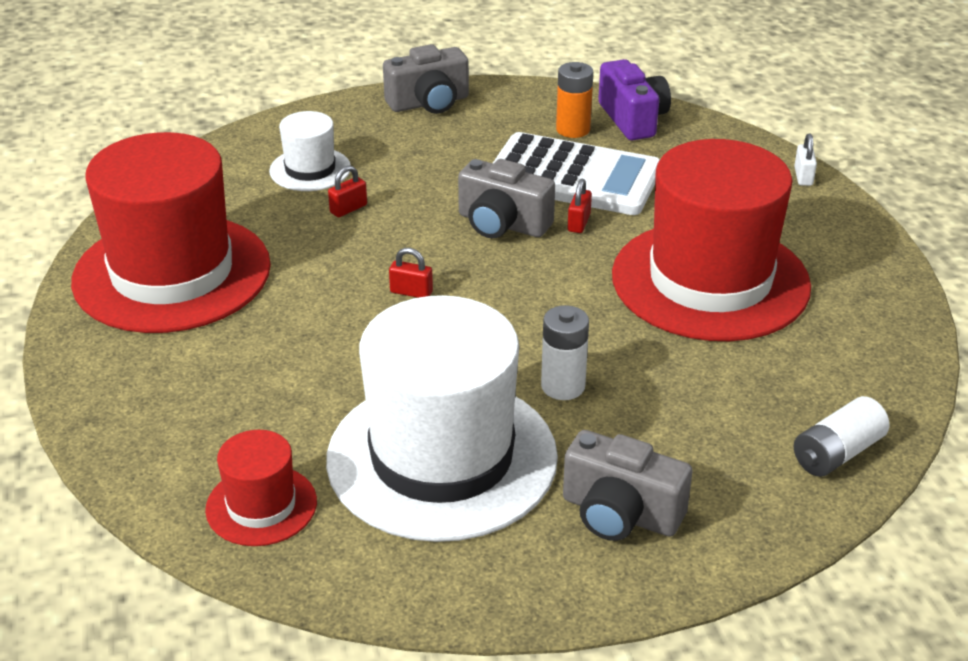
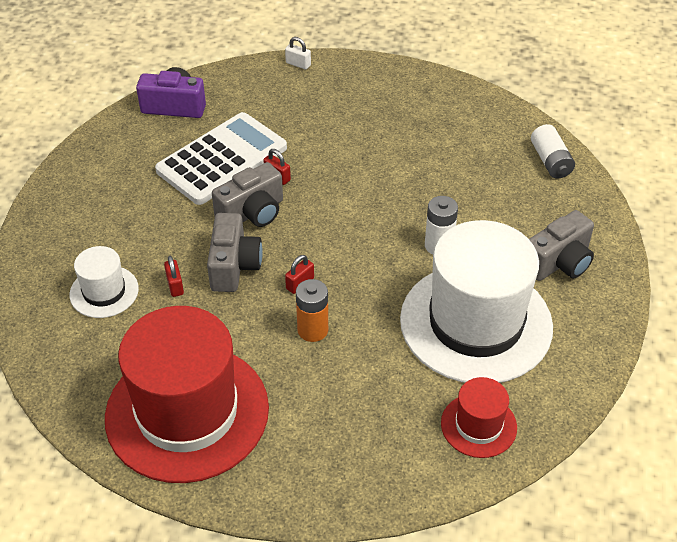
camera: 65 degrees left, 10 degrees up
grey camera [383,44,469,114] -> grey camera moved to [207,213,263,292]
orange battery [556,62,593,138] -> orange battery moved to [296,279,328,342]
red hat [612,139,811,341] -> none

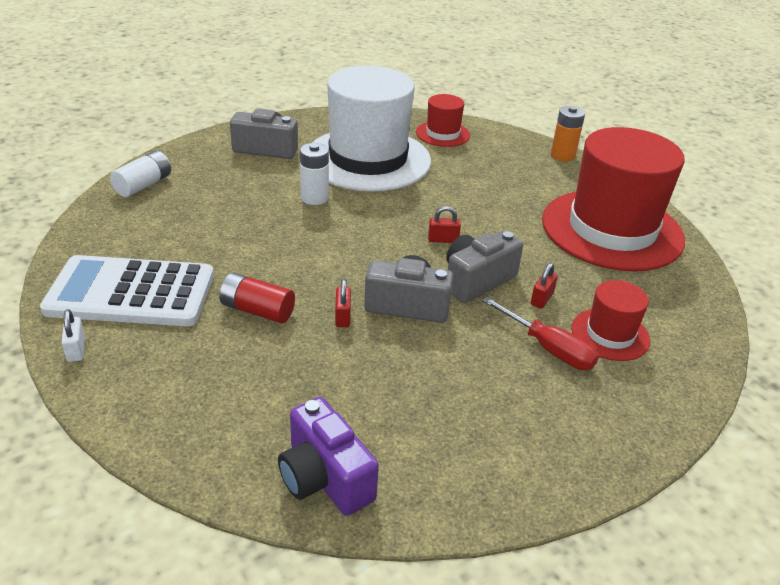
camera: 135 degrees left, 10 degrees down
white hat [70,246,139,318] -> red hat [571,280,650,361]
white calculator [155,112,287,205] -> white calculator moved to [40,255,214,326]
white padlock [285,37,311,69] -> white padlock moved to [61,309,85,362]
orange battery [296,279,328,342] -> orange battery moved to [551,106,585,162]
none -> red battery [219,273,295,323]
none -> red screwdriver [482,297,599,370]

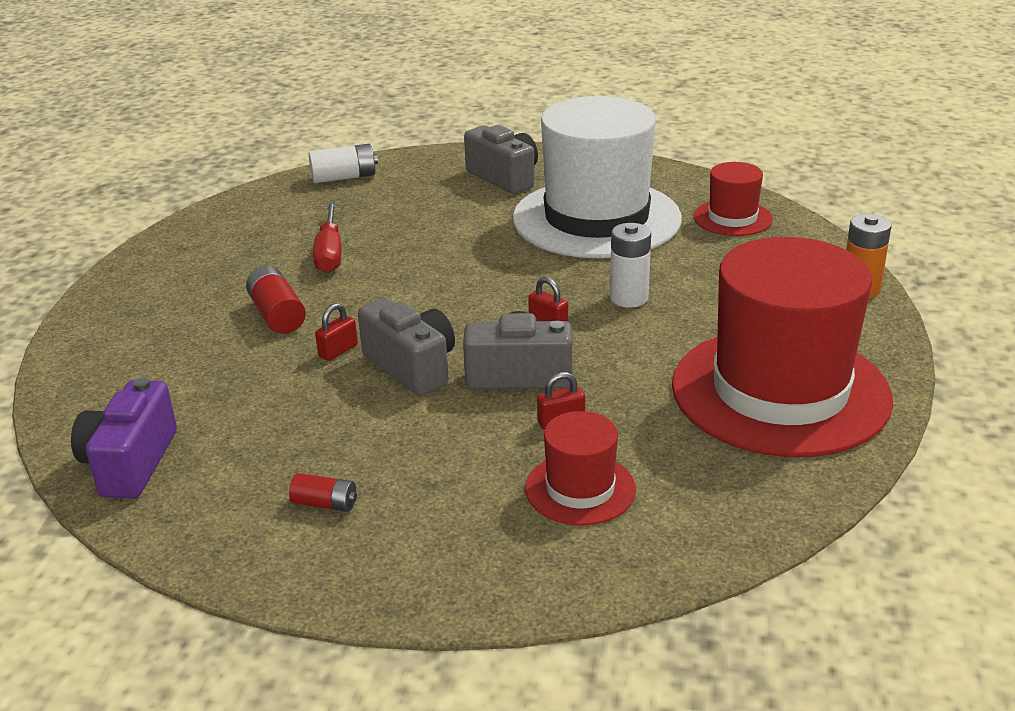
camera: 45 degrees right, 5 degrees down
white calculator [40,255,214,326] -> none
white padlock [61,309,85,362] -> none
white battery [300,143,329,205] -> white battery moved to [610,223,651,307]
red screwdriver [482,297,599,370] -> red screwdriver moved to [313,202,341,273]
none -> red battery [289,473,357,512]

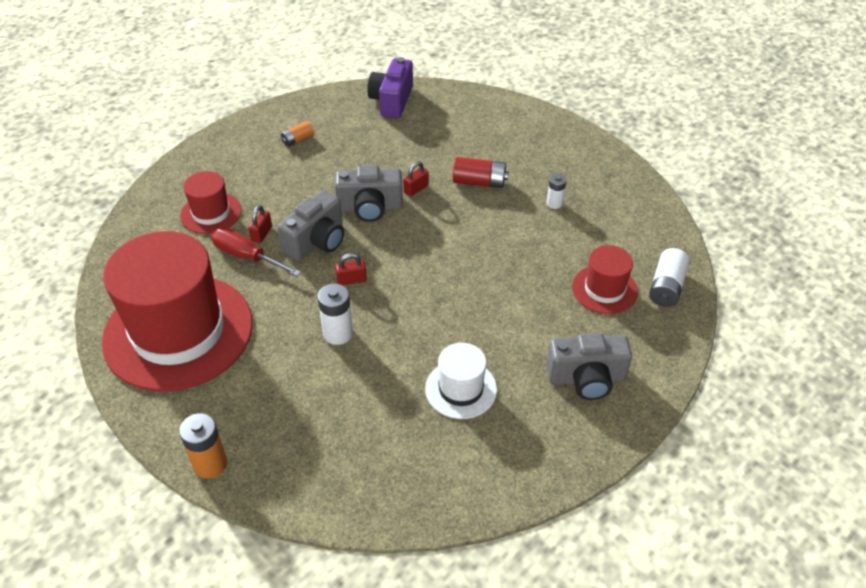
camera: 125 degrees right, 15 degrees up
purple camera [71,377,177,499] -> purple camera turned 120 degrees counterclockwise [367,57,413,118]
red battery [289,473,357,512] -> orange battery [281,121,314,147]
red screwdriver [313,202,341,273] -> red screwdriver moved to [211,228,301,276]
red padlock [315,303,358,361] -> red padlock turned 60 degrees clockwise [403,161,429,197]
white hat [513,96,682,258] -> white hat [425,343,497,419], size x0.46
red hat [693,162,773,236] -> red hat moved to [572,245,638,314]
none -> white battery [547,174,566,209]

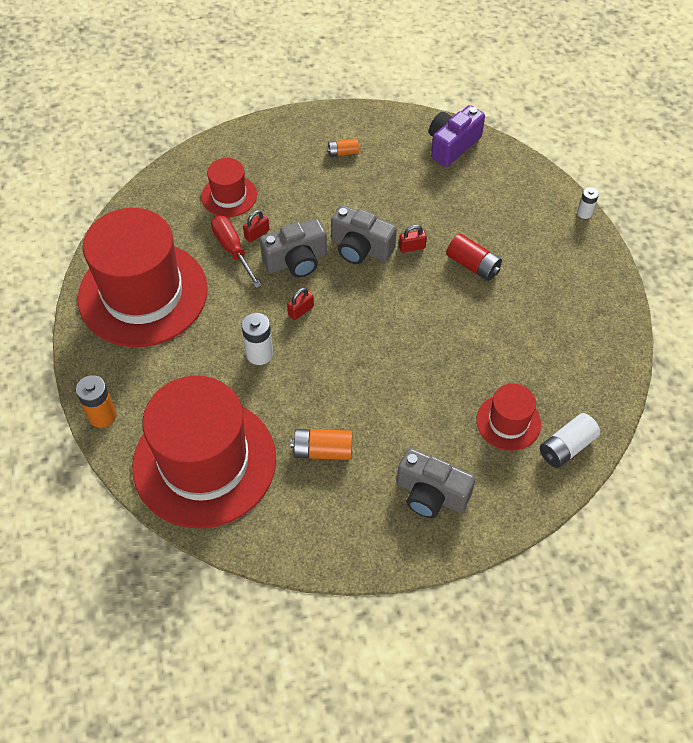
camera: 30 degrees right, 10 degrees up
red padlock [335,253,367,285] -> red padlock turned 60 degrees counterclockwise [287,288,314,320]
white hat [425,343,497,419] -> orange battery [290,429,352,460]
white battery [547,174,566,209] -> white battery moved to [577,187,599,219]
none -> red hat [132,376,276,528]

